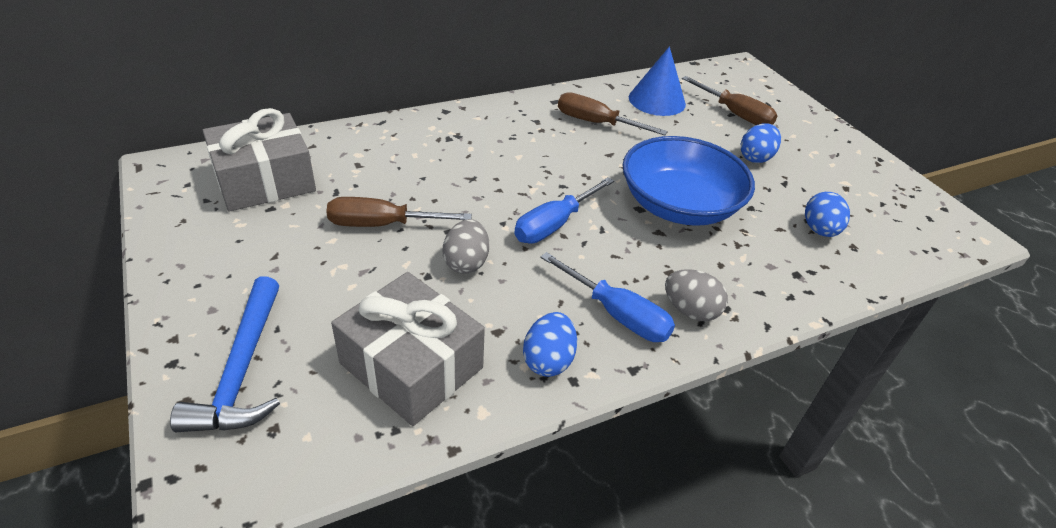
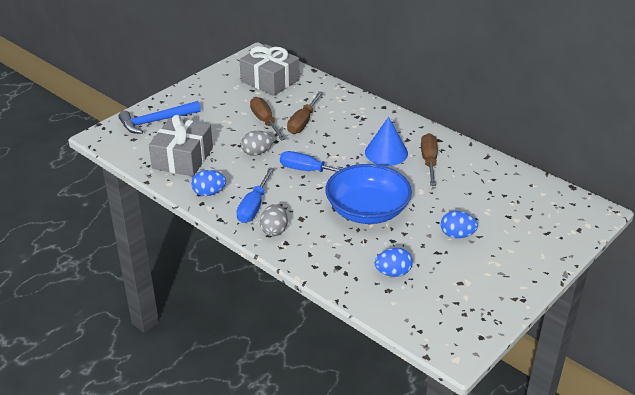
camera: 70 degrees right, 5 degrees down
blue cone [629,47,686,116] -> blue cone moved to [365,117,408,166]
brown screwdriver [682,76,777,125] -> brown screwdriver moved to [287,91,323,134]

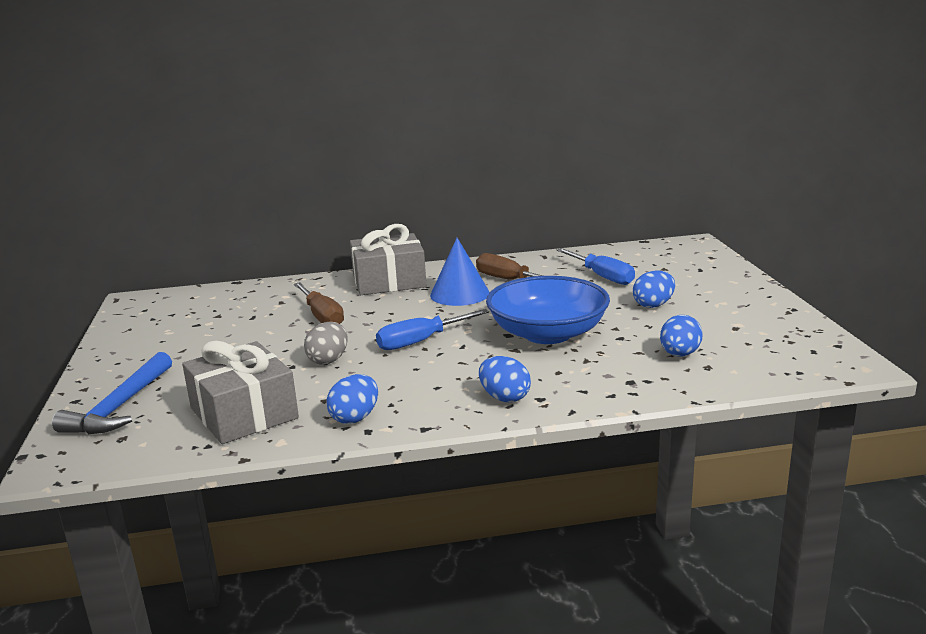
camera: 50 degrees left, 15 degrees down
blue screwdriver [237,167,274,223] -> blue screwdriver moved to [556,248,635,285]
grey gift [240,44,300,96] -> grey gift moved to [350,224,427,295]
brown screwdriver [250,97,286,141] -> none
grey egg [260,204,288,236] -> blue egg [479,356,531,402]

